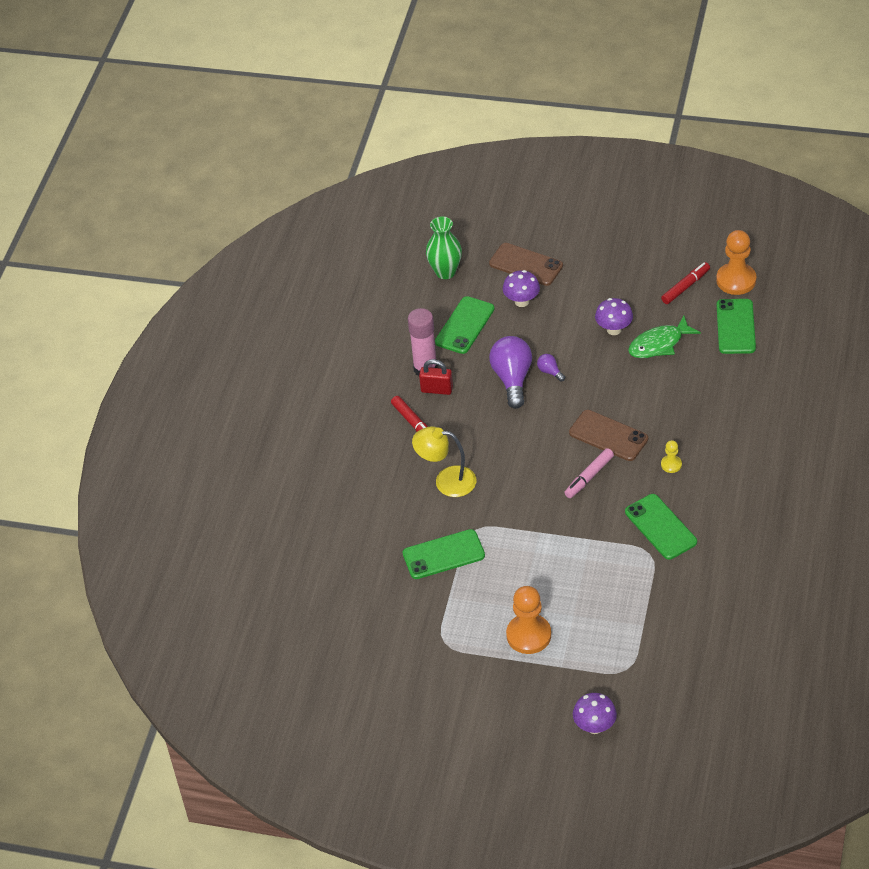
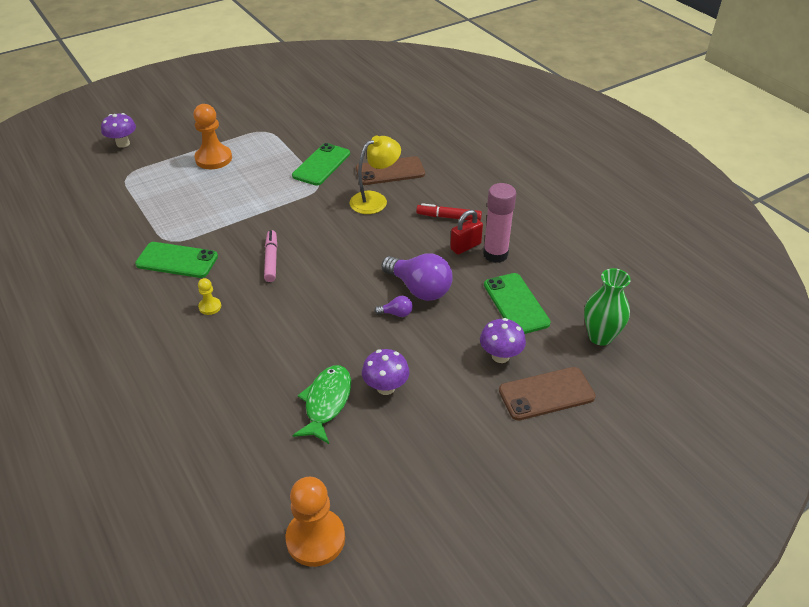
camera: 130 degrees right, 5 degrees down
brown phone [569,410,648,461] -> brown phone moved to [356,156,425,185]
red marker [661,262,710,304] -> none
green phone [717,299,756,354] -> none

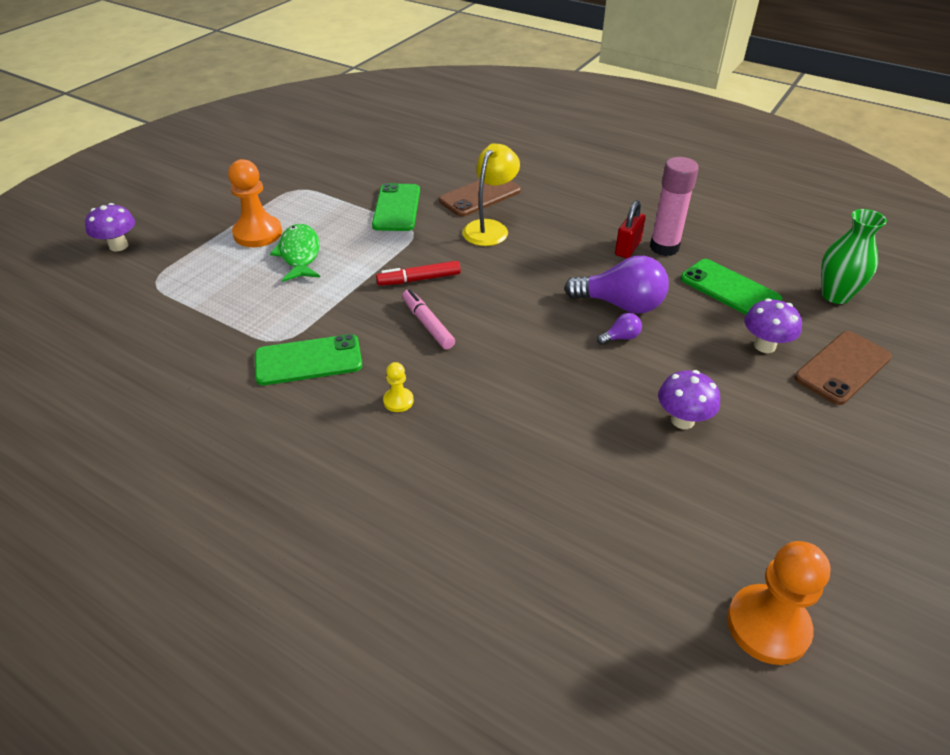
camera: 25 degrees left, 0 degrees up
green fish [293,365,351,444] -> green fish moved to [270,224,320,282]
red marker [416,203,482,221] -> red marker moved to [376,261,461,286]

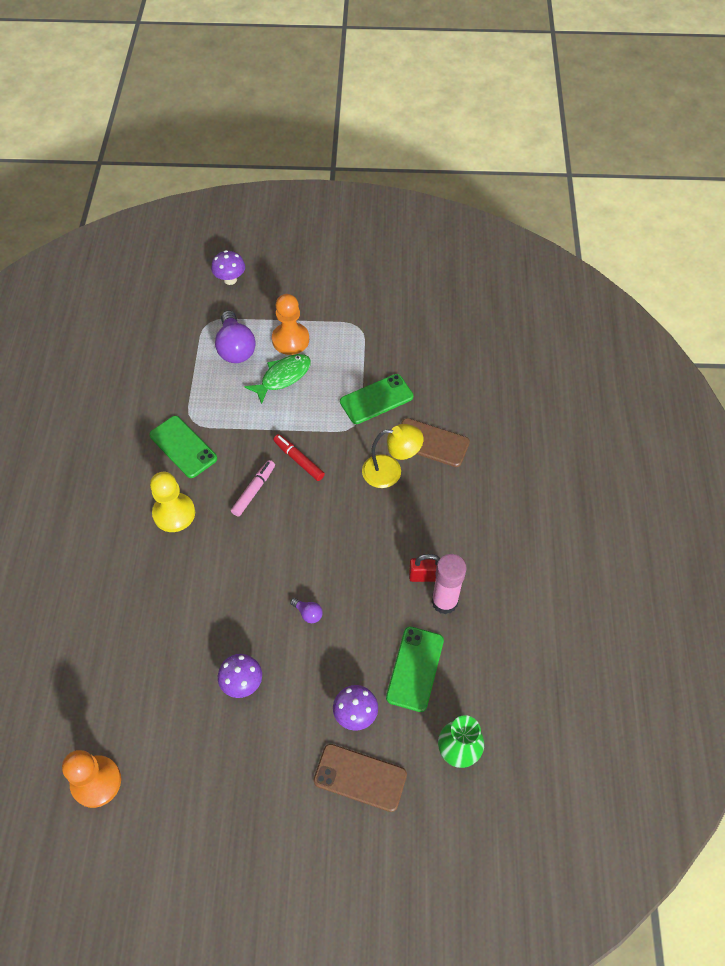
camera: 60 degrees right, 15 degrees up
yellow pawn [383,362,414,412] -> yellow pawn [150,472,195,532], size x2.03
purple light bulb [564,256,669,314] -> purple light bulb moved to [215,310,256,363]

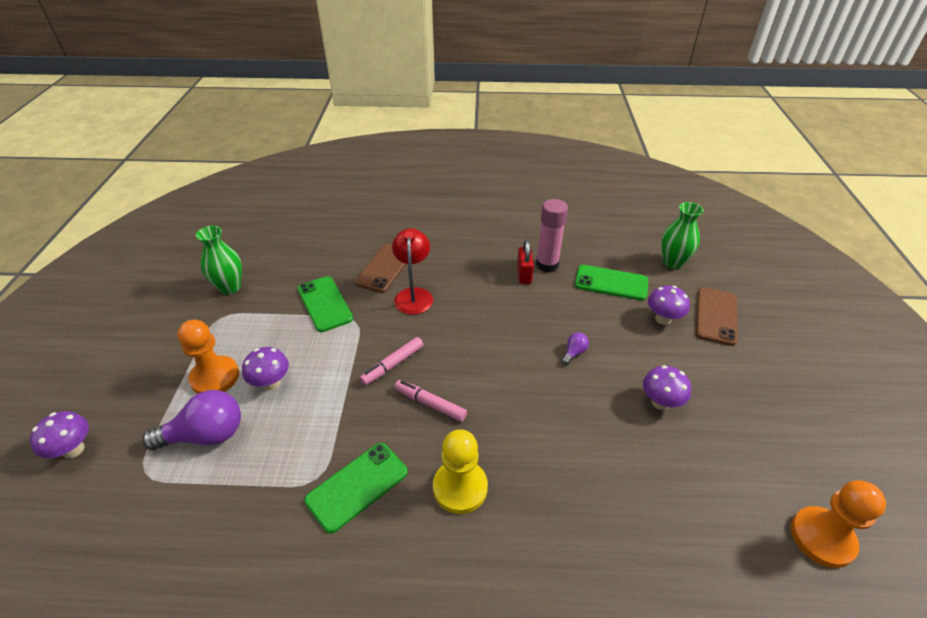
camera: 90 degrees left, 15 degrees down
green fish [244,354,311,404] -> purple mushroom [242,347,289,390]
red marker [273,434,325,481] -> pink marker [360,337,423,385]
yellow lamp [362,424,424,488] -> red lamp [392,228,433,315]
none -> green vase [196,226,242,294]

